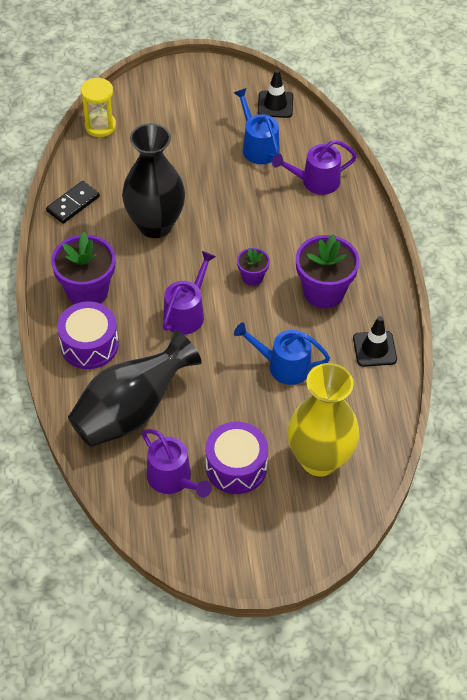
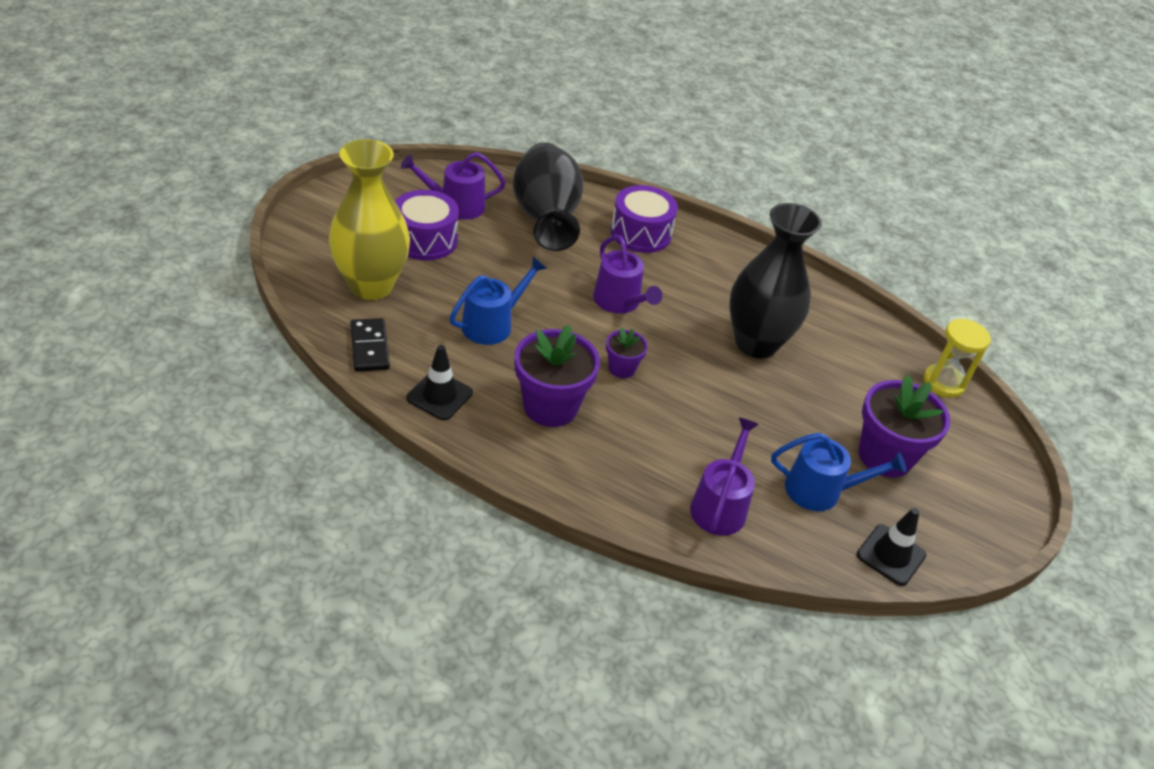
camera: 120 degrees right, 10 degrees down
black domino [46,181,100,224] -> black domino moved to [350,318,390,372]
purple flower pot [51,232,115,304] -> purple flower pot moved to [858,375,950,478]

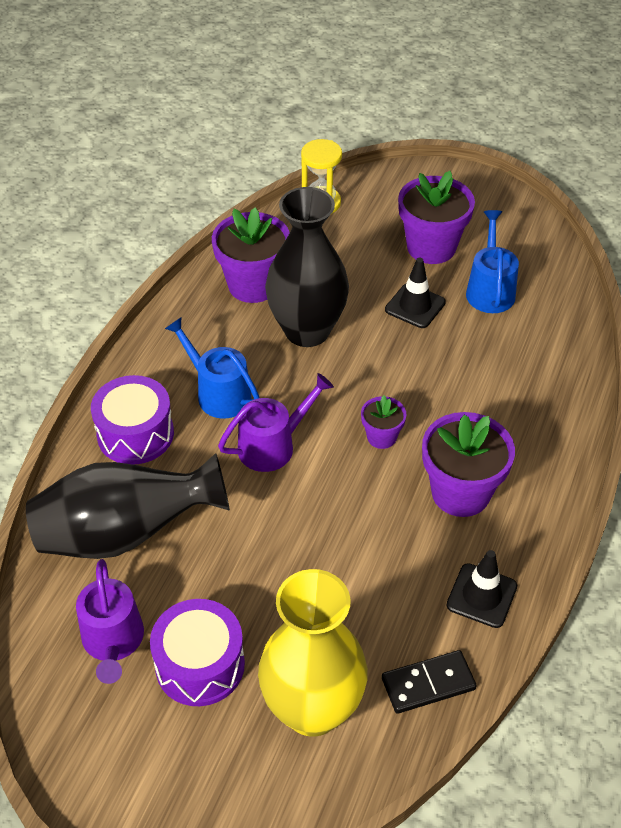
camera: 90 degrees left, 5 degrees up
blue watering can [450,257,547,345] -> blue watering can moved to [165,318,259,418]
purple watering can [690,418,759,536] -> none
black traffic cone [857,508,926,586] -> black traffic cone moved to [385,258,446,328]
none -> purple flower pot [212,207,290,303]

